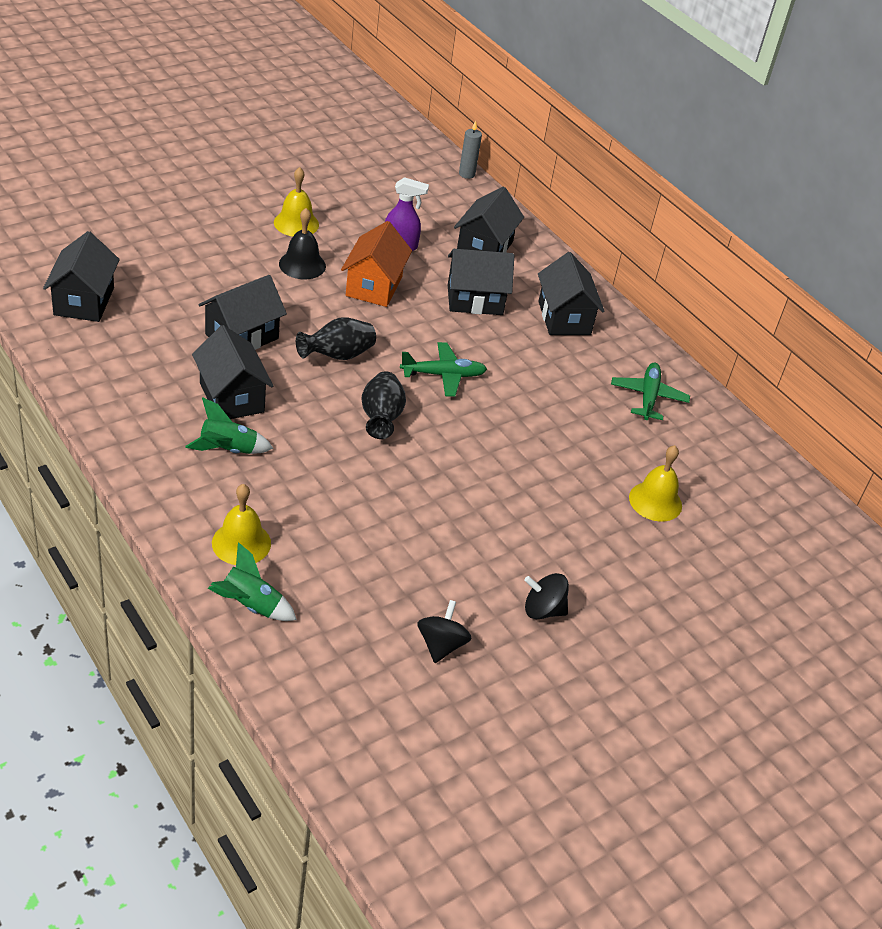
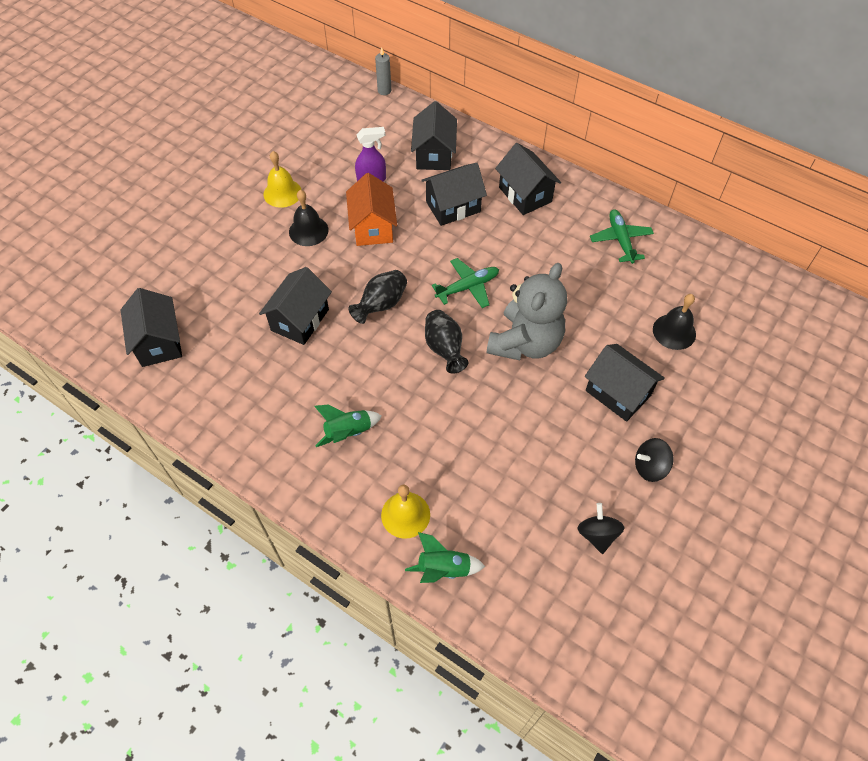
camera: 15 degrees left, 15 degrees up
black house [192,325,273,419] -> black house moved to [585,344,665,422]
yellow bell [629,445,682,522] -> black bell [653,294,696,350]
none -> grey teddy bear [487,263,567,360]

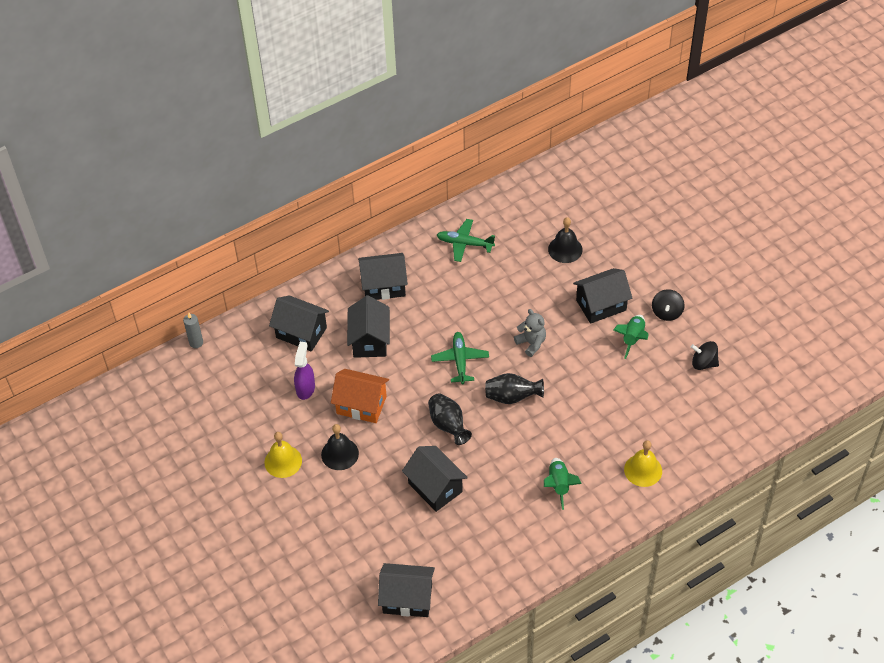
camera: 65 degrees left, 5 degrees down
green rocket [405,532,485,583] -> green rocket moved to [613,315,649,359]
grey teddy bear [487,263,567,360] -> grey teddy bear [514,309,546,357], size x0.50

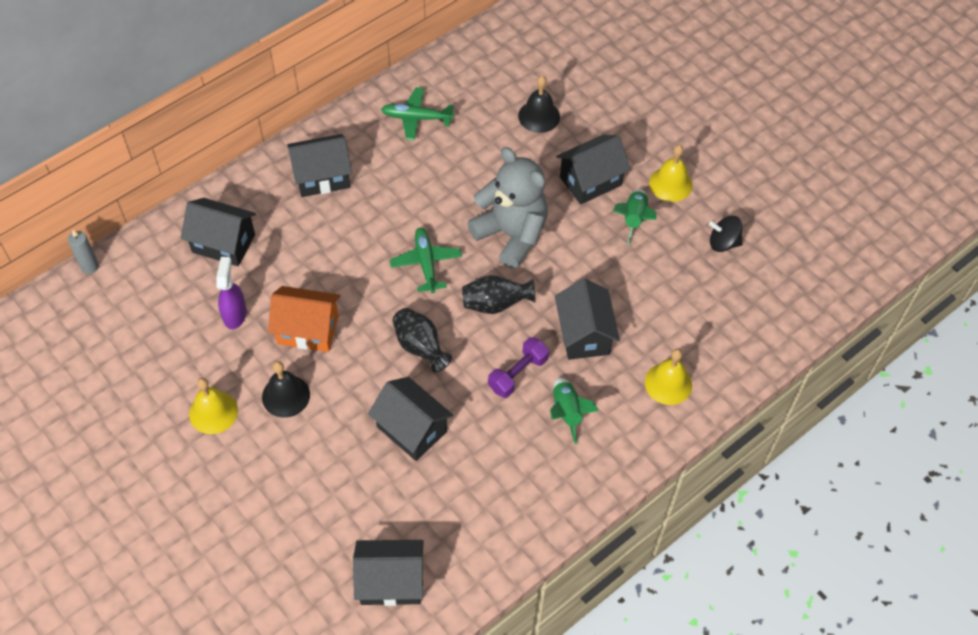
camera: 10 degrees left, 5 degrees up
black house [347,295,390,358] -> black house moved to [555,278,620,360]
grey teddy bear [514,309,546,357] -> grey teddy bear [467,147,548,269], size x1.99
black spinning top [652,289,685,321] -> yellow bell [649,145,692,202]
none -> purple dumbbell [488,337,549,398]

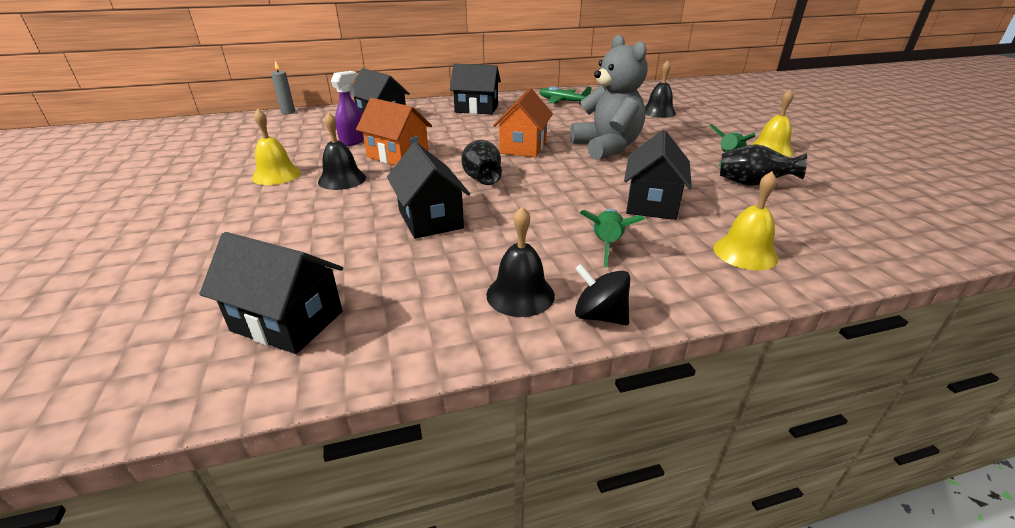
camera: 25 degrees right, 25 degrees down
green plane [390,227,462,293] -> orange house [493,88,553,157]
black vase [462,275,536,314] -> black vase moved to [720,144,807,186]
purple dumbbell [488,337,549,398] -> none
black house [556,134,631,205] -> none
black spinning top [709,216,742,252] -> black spinning top moved to [575,264,630,325]
none -> black bell [486,206,555,317]

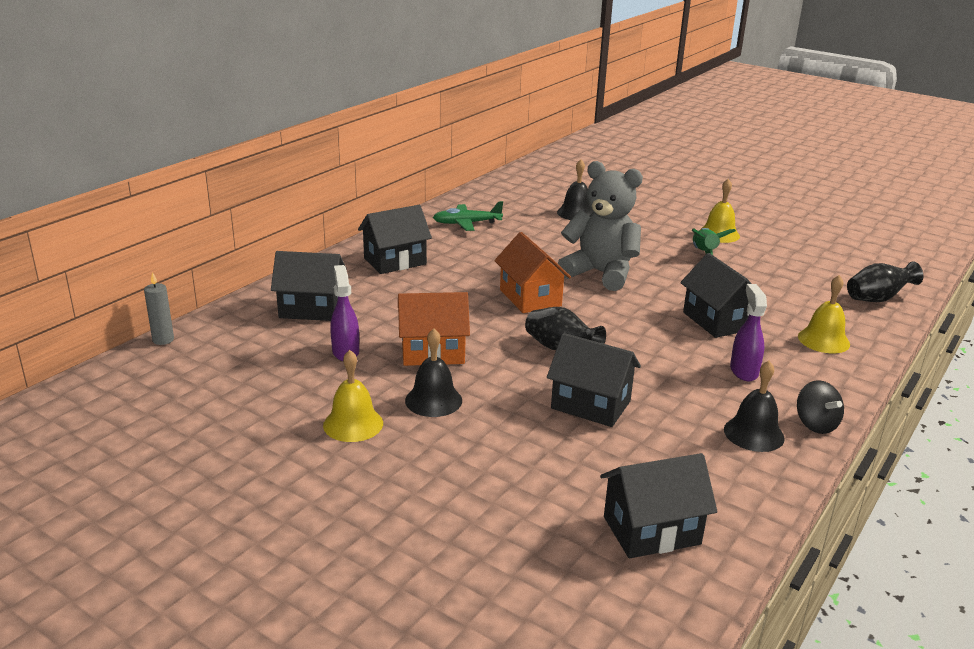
camera: 40 degrees left, 5 degrees down
black spinning top [575,264,630,325] -> black spinning top turned 105 degrees counterclockwise [797,380,844,434]
green rocket [580,209,645,268] -> purple spray bottle [730,284,767,381]
black vase [720,144,807,186] -> black vase moved to [847,261,923,302]

